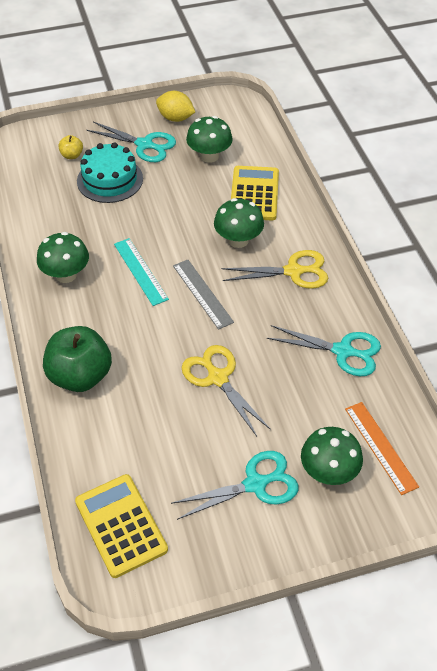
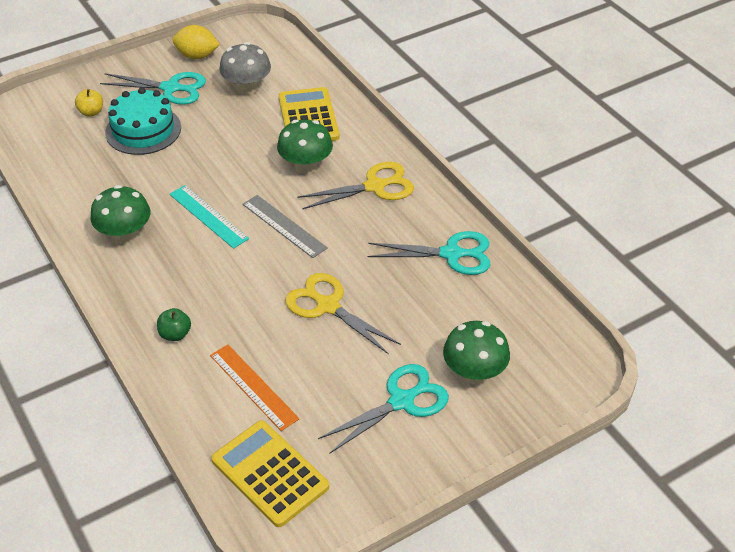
camera: 15 degrees left, 5 degrees down
green apple [43,326,112,392] -> green apple [157,308,191,341], size x0.45
green mushroom [186,116,233,163] -> grey mushroom [219,42,271,95]
orange ruler [345,402,419,495] -> orange ruler moved to [210,345,299,431]

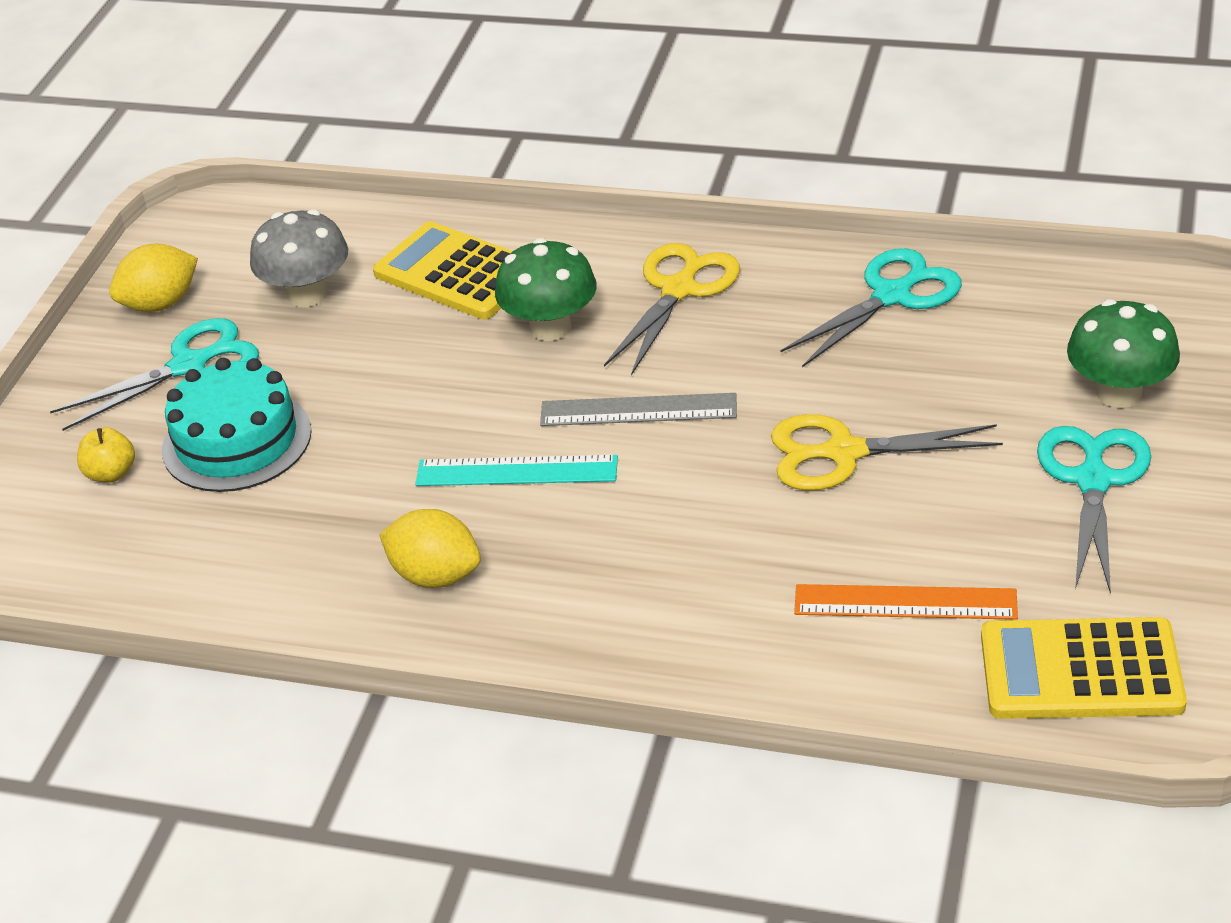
camera: 40 degrees left, 5 degrees down
green mushroom [91,185,150,244] -> yellow lemon [379,509,481,588]
green apple [157,308,191,341] -> none

